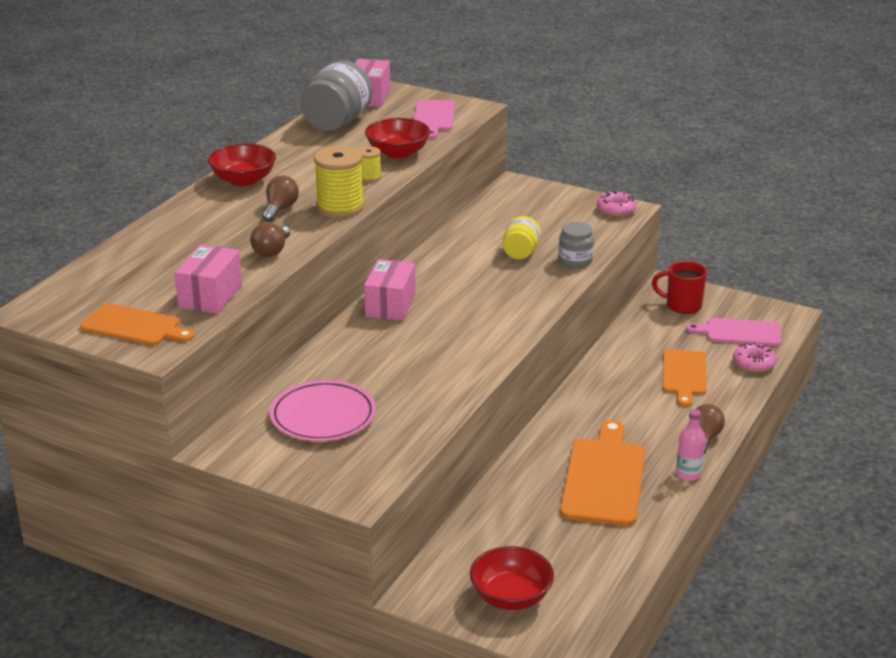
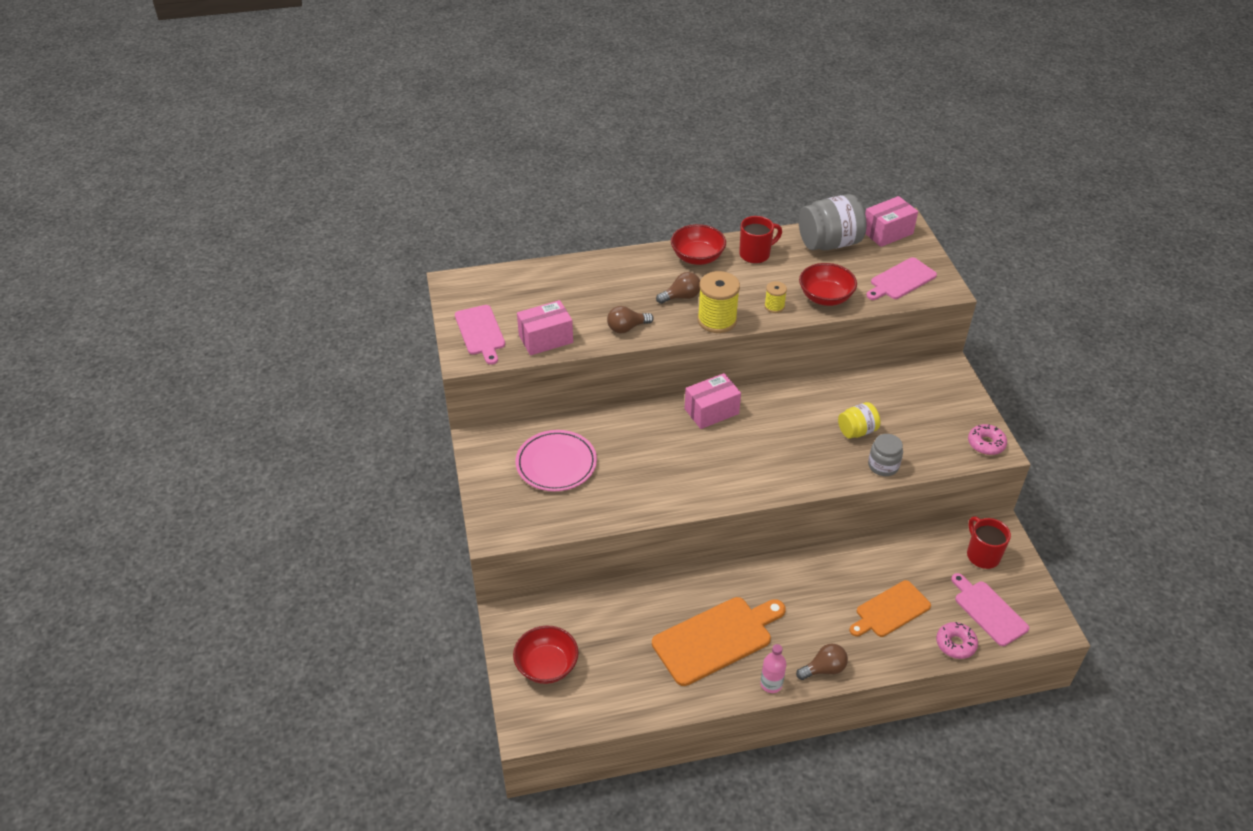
camera: 50 degrees right, 15 degrees up
orange cutting board [80,303,195,345] -> pink cutting board [455,305,505,365]
none -> red mug [739,216,782,264]

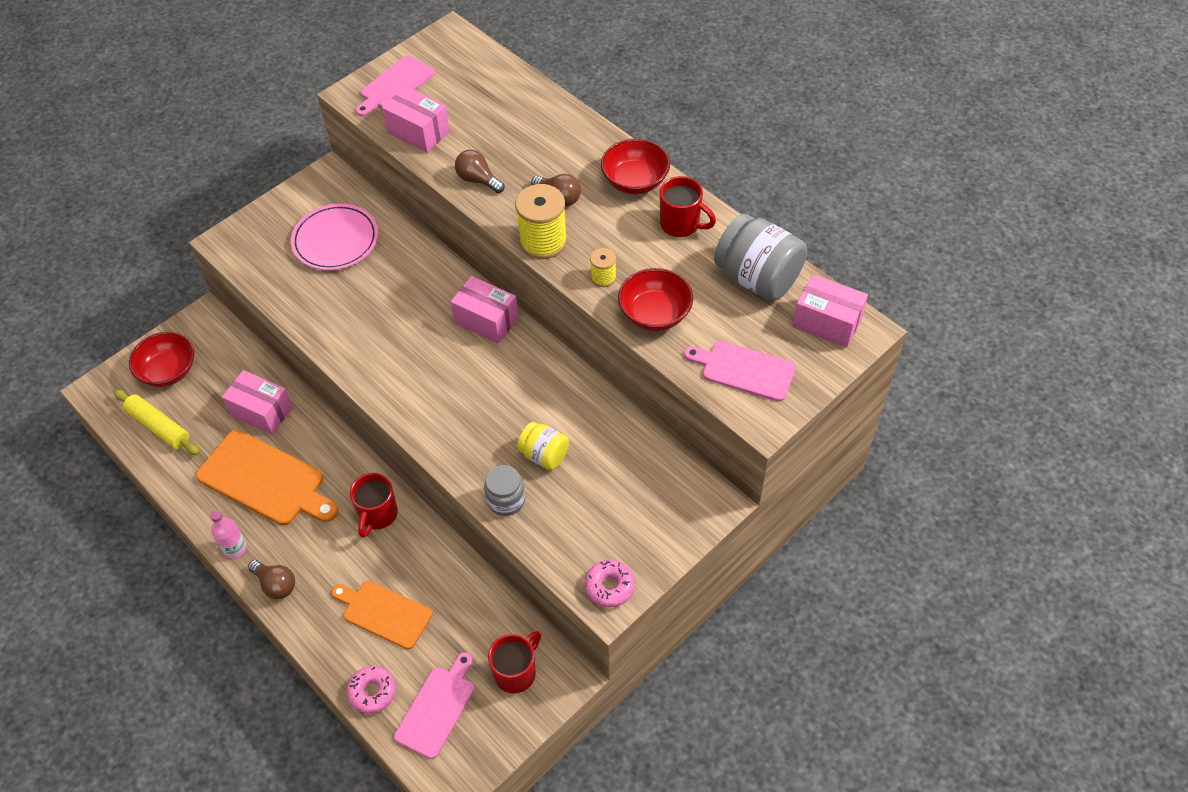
camera: 60 degrees right, 10 degrees up
none -> yellow rolling pin [114,389,200,455]
none -> pink box [222,370,293,434]
none -> red mug [350,473,398,538]

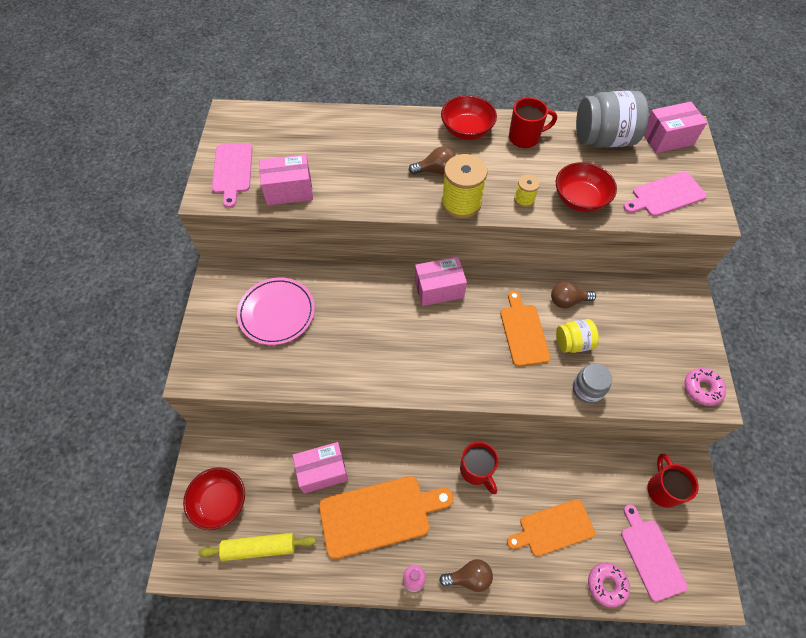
camera: 45 degrees left, 5 degrees up
brown light bulb [455,150,504,193] -> brown light bulb moved to [551,282,596,308]
none -> orange cutting board [500,290,551,367]

